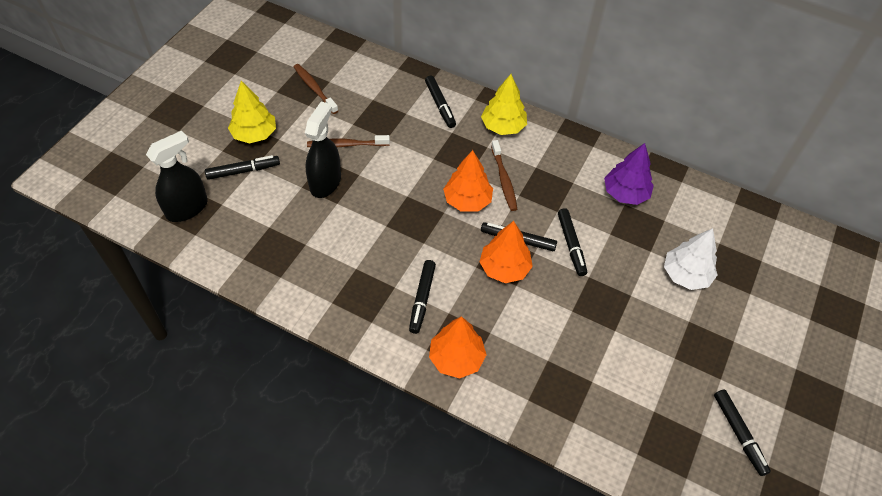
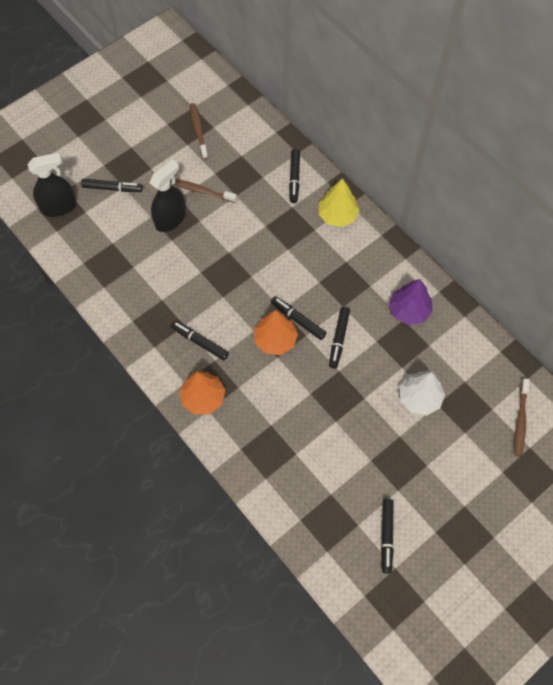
camera: 25 degrees right, 10 degrees up
yellow tree [228,81,276,143] -> none
black marker [409,260,436,334] -> black marker turned 90 degrees clockwise [171,321,229,360]
orange tree [443,150,493,212] -> none
brown toothbrush [491,140,517,211] -> brown toothbrush moved to [514,379,530,457]

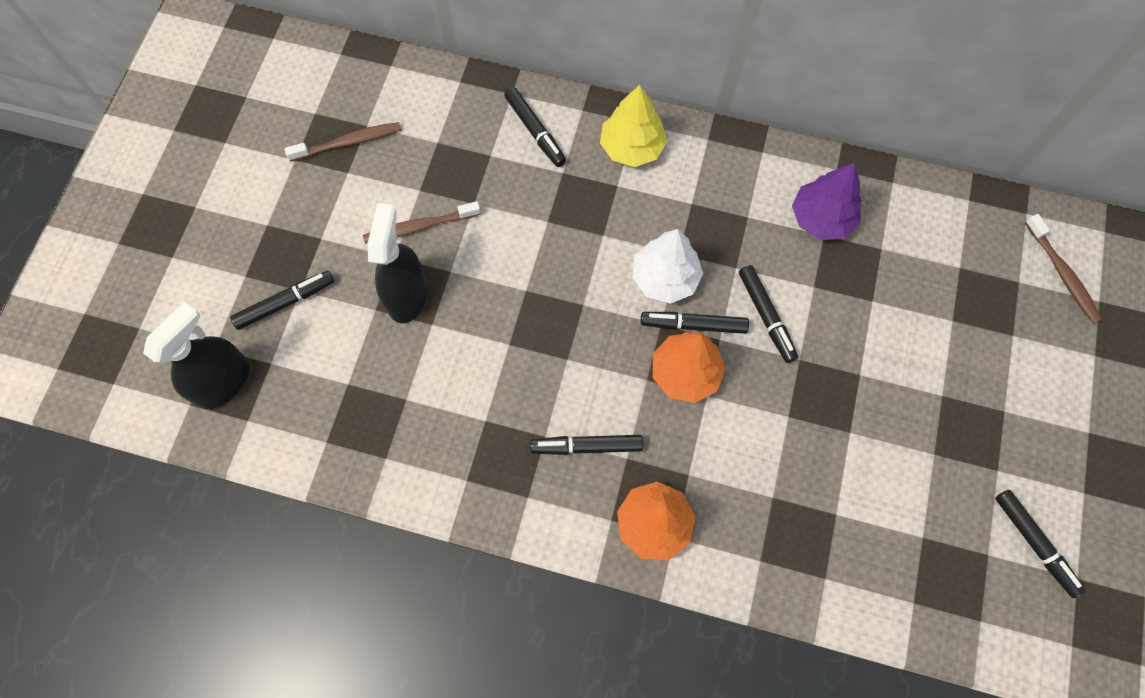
camera: 35 degrees left, 5 degrees up
brown toothbrush [190,103,208,159] -> brown toothbrush turned 120 degrees clockwise [284,122,401,162]
white tree [400,371,445,415] -> white tree moved to [632,229,703,304]

